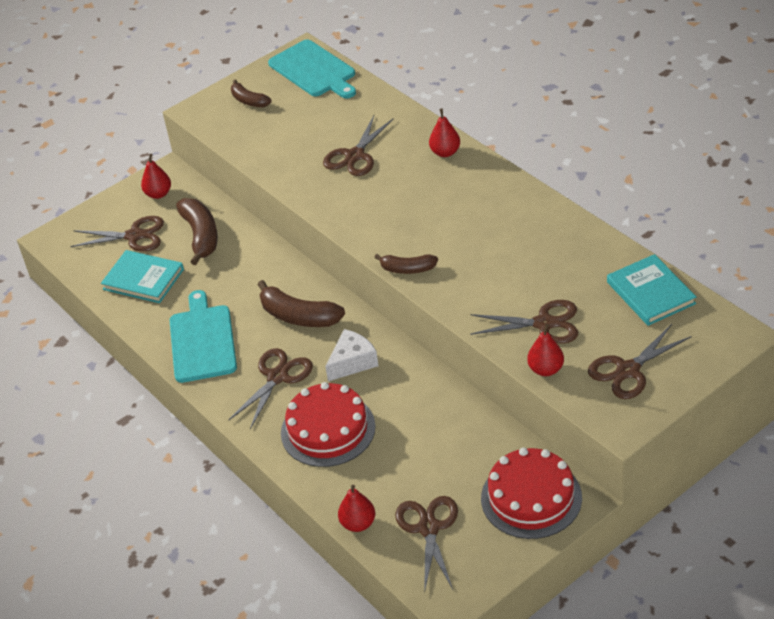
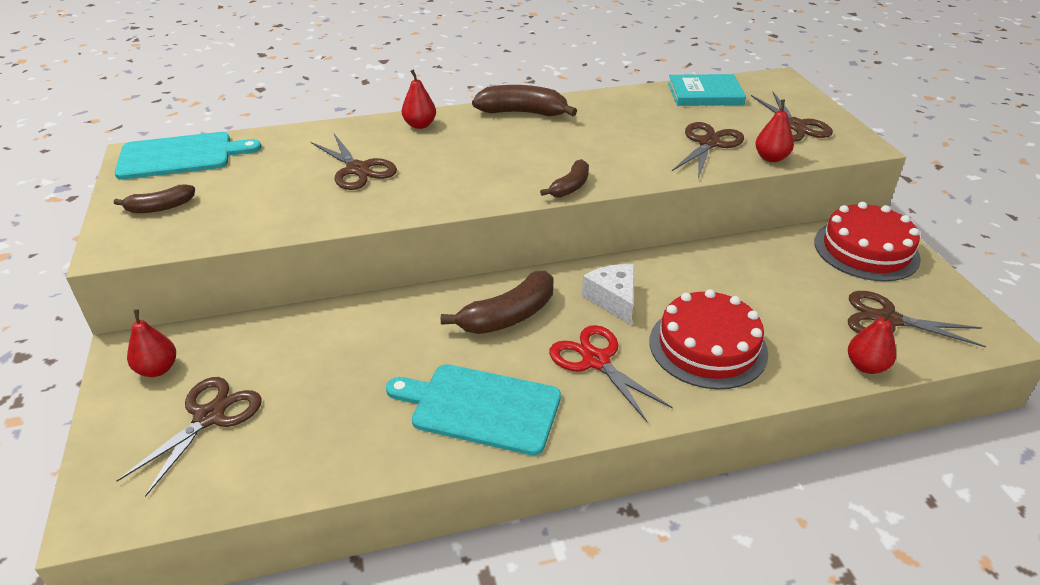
camera: 70 degrees left, 5 degrees down
turquoise book [101,250,184,303] -> none
brown banana [176,198,218,265] -> brown banana moved to [472,85,577,116]
brown scissors [229,348,313,429] -> red scissors [549,325,673,422]

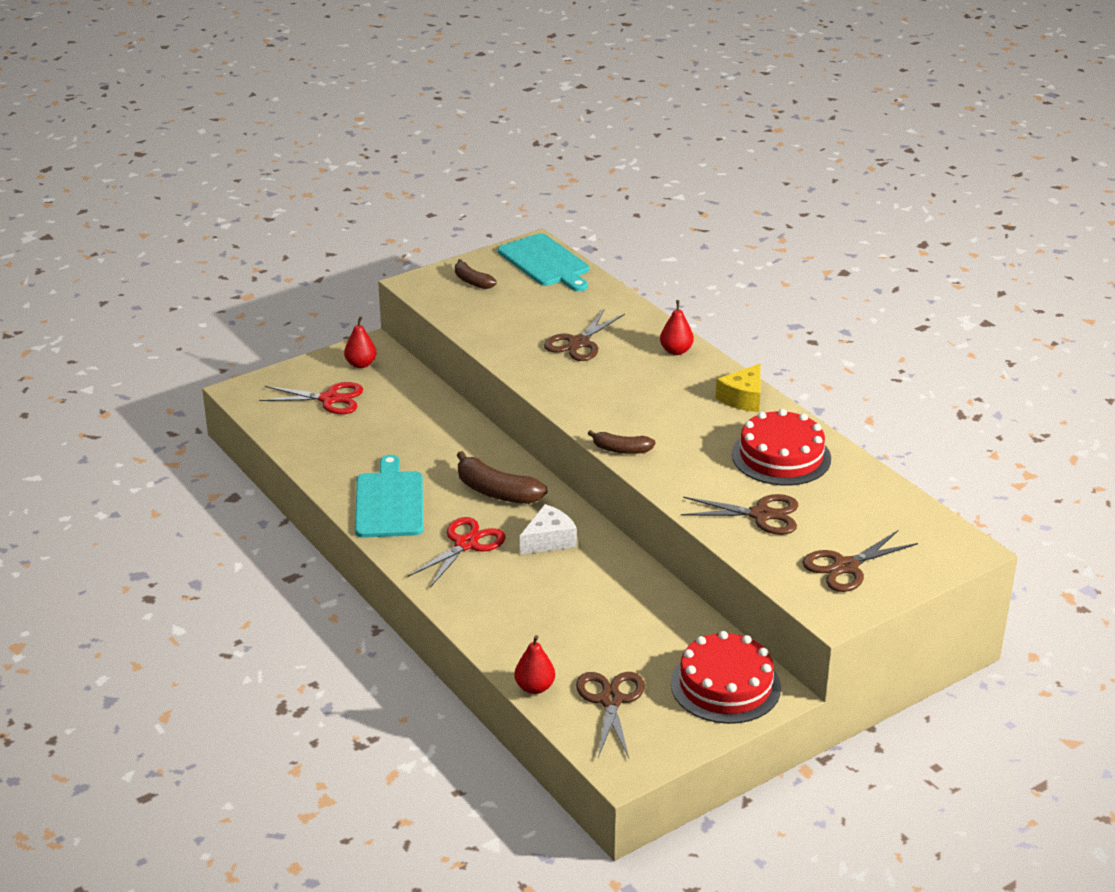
camera: 70 degrees right, 5 degrees down
brown scissors [116,377,262,497] -> red scissors [259,382,363,414]
brown banana [472,85,577,116] -> yellow cheese [716,364,761,412]
red cake [650,289,768,389] -> red cake moved to [732,409,831,486]
turquoise book [668,74,746,106] -> none
red pear [755,99,794,162] -> none

